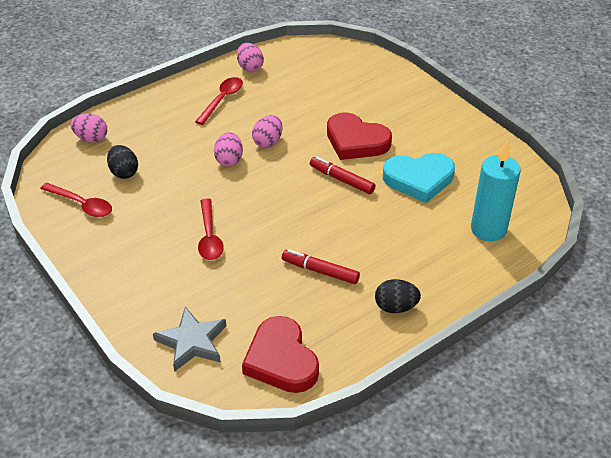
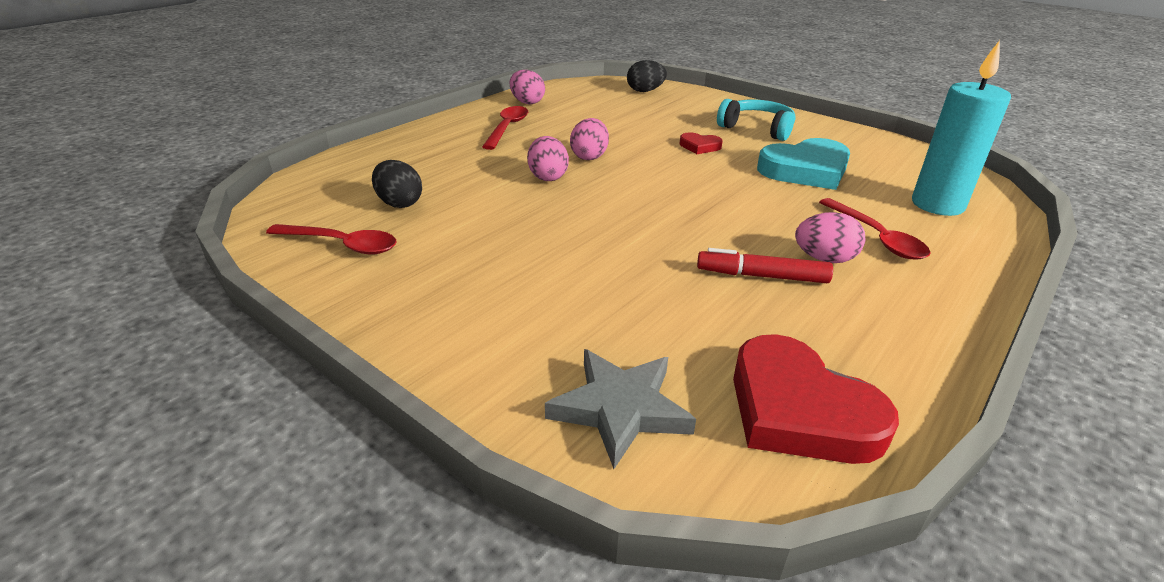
camera: 15 degrees left, 10 degrees down
pink egg [71,114,107,142] -> pink egg moved to [795,212,865,263]
red spoon [198,198,224,260] -> red spoon moved to [819,198,931,260]
red marker [310,156,376,194] -> none
red heart [327,112,392,160] -> red heart [680,132,723,154], size x0.47
black egg [375,279,421,313] -> black egg moved to [627,60,667,92]
none -> turquoise headphones [717,99,796,141]

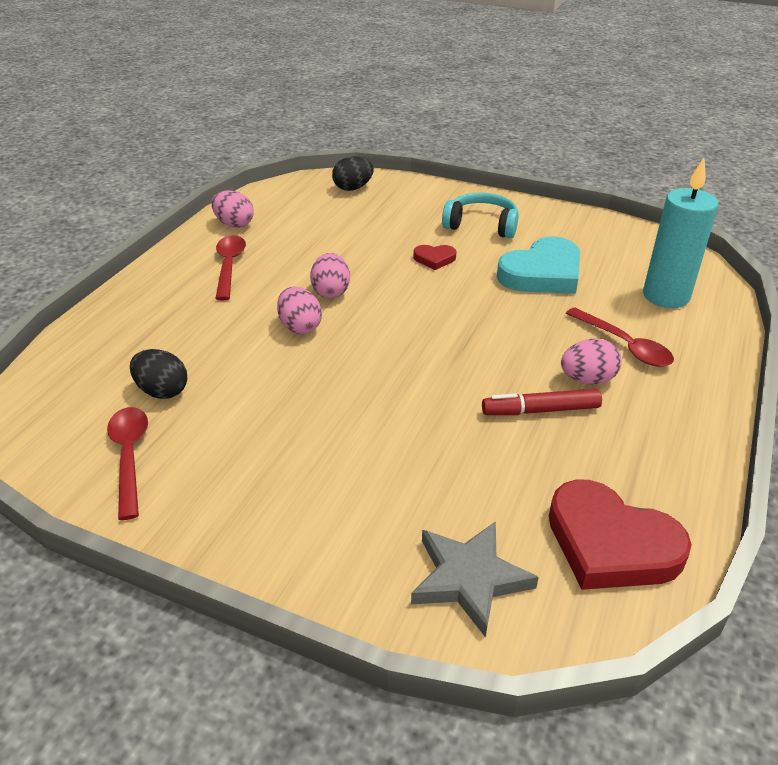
camera: 15 degrees left, 5 degrees up
red spoon [266,224,397,255] -> red spoon turned 105 degrees counterclockwise [107,407,148,520]

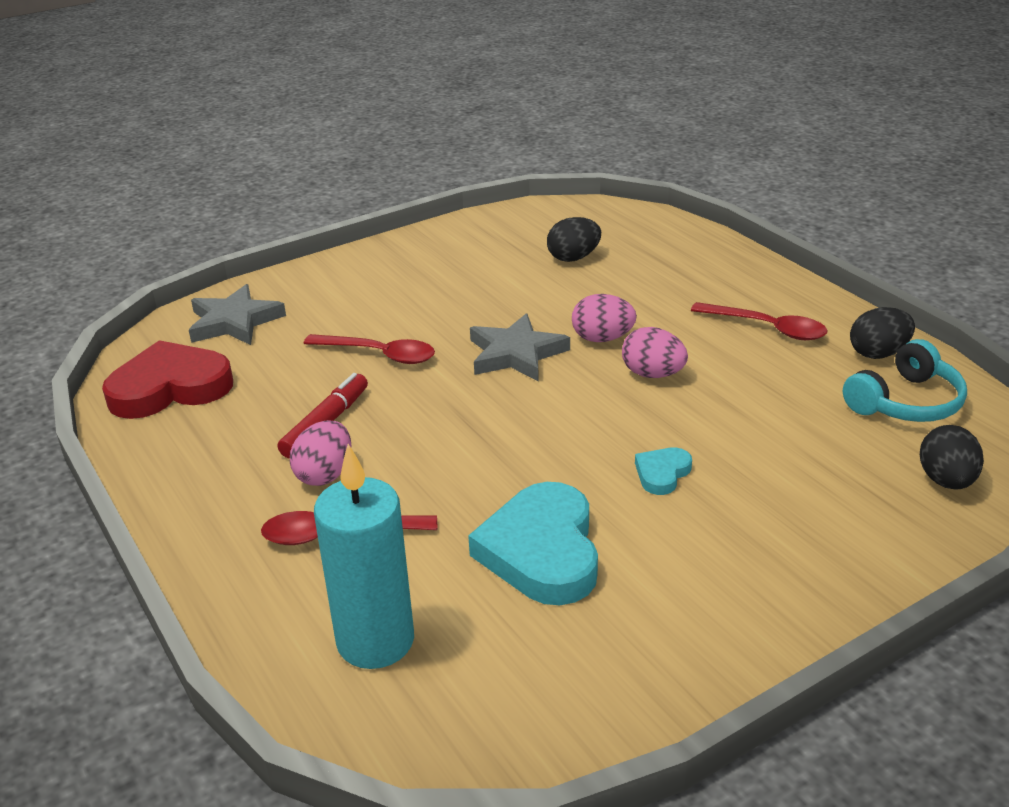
camera: 125 degrees right, 5 degrees down
red spoon [107,407,148,520] -> red spoon moved to [303,334,435,364]
pink egg [212,191,254,228] -> black egg [850,307,915,359]
red heart [413,245,456,270] -> turquoise heart [635,447,692,495]
turquoise headphones [442,193,519,238] -> turquoise headphones moved to [843,339,967,422]
none -> grey star [470,313,570,382]

